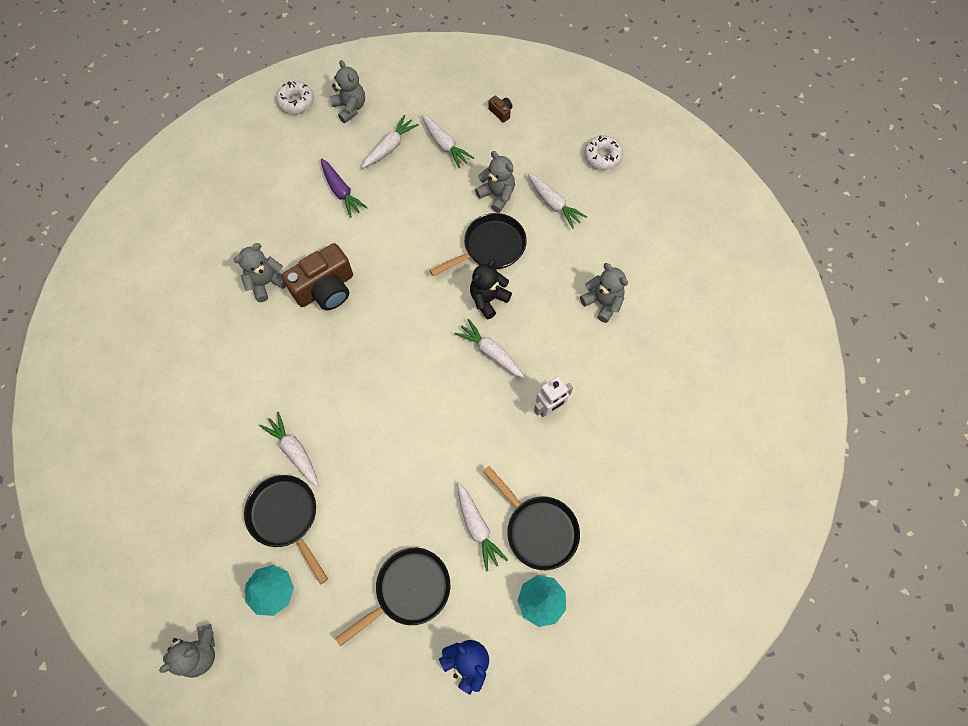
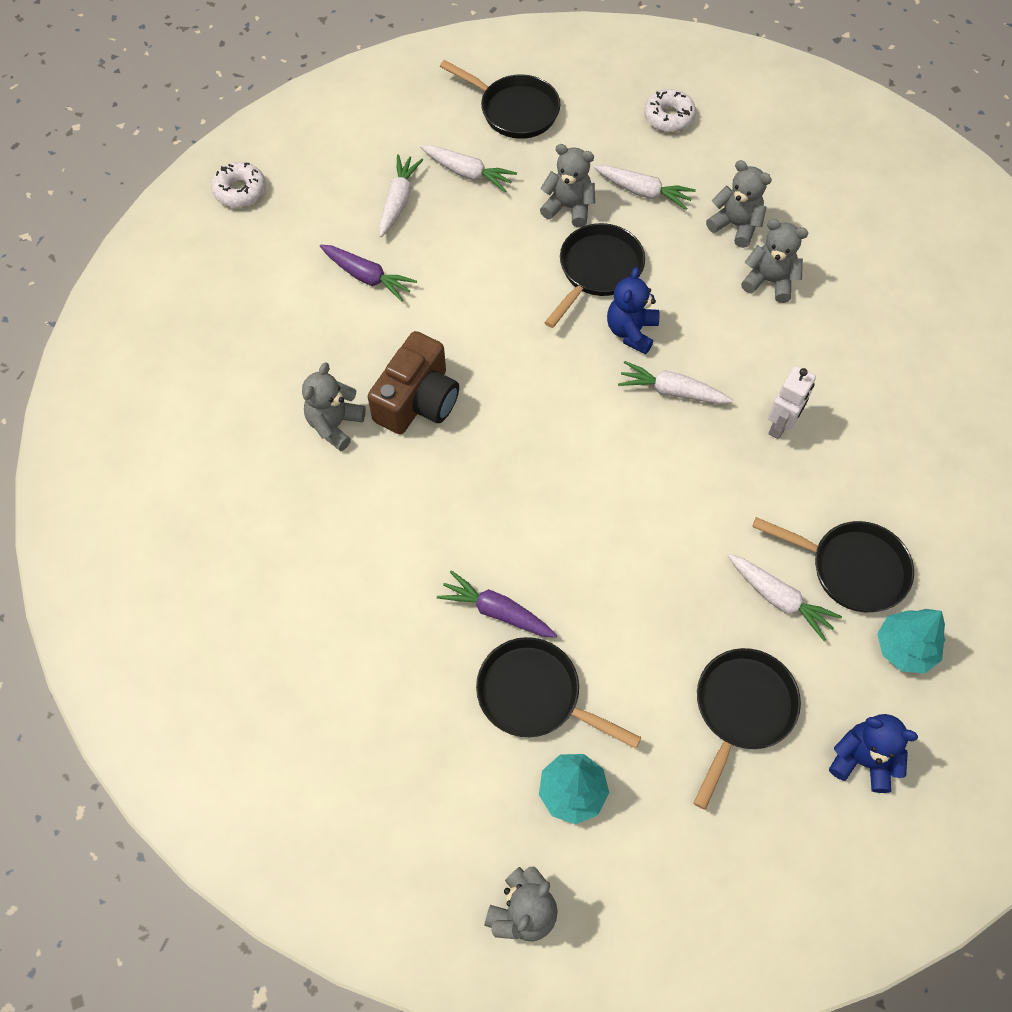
camera: 25 degrees left, 5 degrees down
white carrot [260,412,319,486] -> purple carrot [437,570,557,638]
grey teddy bear [330,60,365,123] -> grey teddy bear moved to [706,160,772,248]
black teddy bear [470,260,512,319] -> blue teddy bear [607,267,660,354]
brown camera [488,96,512,123] -> black pan [440,60,560,139]

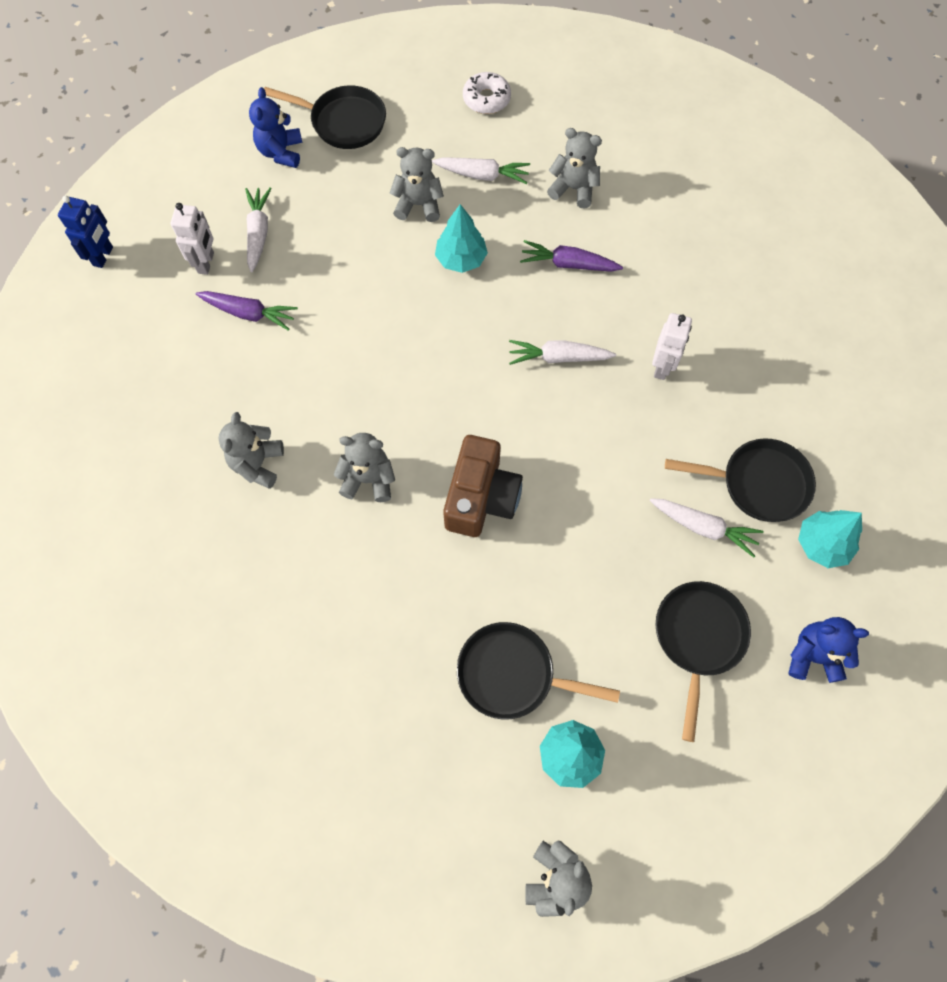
camera: 15 degrees left, 5 degrees up
white donut [211,162,266,208] -> blue robot [58,195,113,268]
brown camera [368,331,459,434] -> brown camera moved to [443,435,523,537]
white carrot [420,145,517,192] -> none
purple carrot [437,570,557,638] -> purple carrot moved to [520,240,623,272]
black pan [544,223,645,328] -> turquoise tree [435,204,488,273]
blue teddy bear [607,267,660,354] -> blue teddy bear moved to [249,87,302,168]
grey teddy bear [741,219,808,303] -> grey teddy bear moved to [334,433,395,502]
none -> white robot [171,203,214,275]

